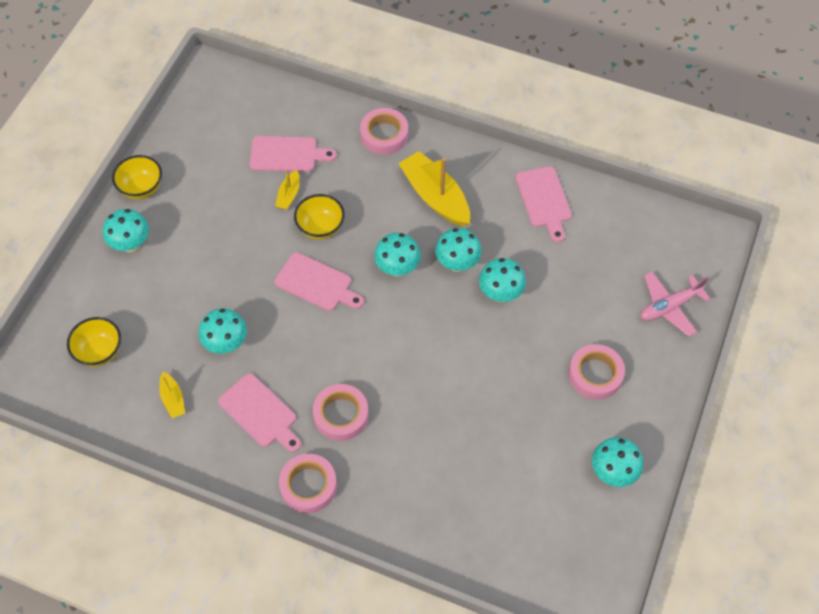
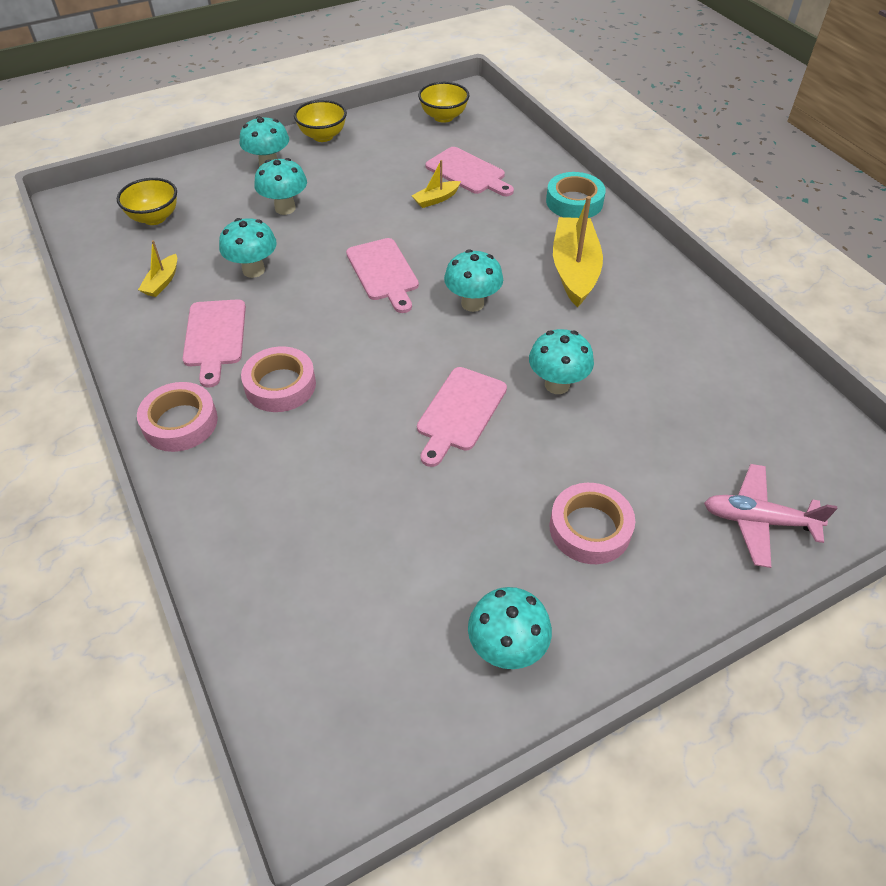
camera: 40 degrees right, 10 degrees down
yellow bowl [294,194,345,240] -> yellow bowl moved to [418,82,470,123]
pink tape [360,108,408,155] -> turquoise tape [546,172,606,218]
turquoise mushroom [435,228,482,272] -> turquoise mushroom moved to [254,158,307,215]
pink cutting board [515,166,572,242] -> pink cutting board moved to [417,367,507,467]

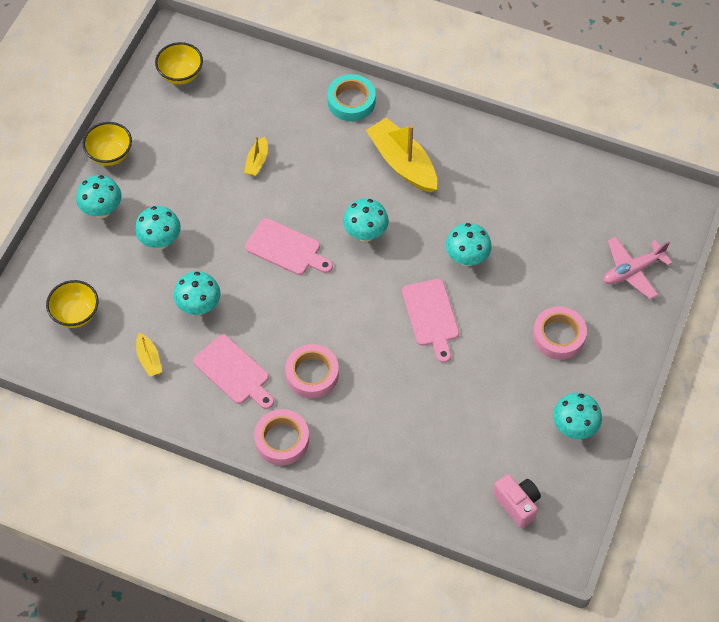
camera: 40 degrees left, 10 degrees up
pink cutting board [425,147,514,196] -> none
none -> pink camera [493,474,541,528]

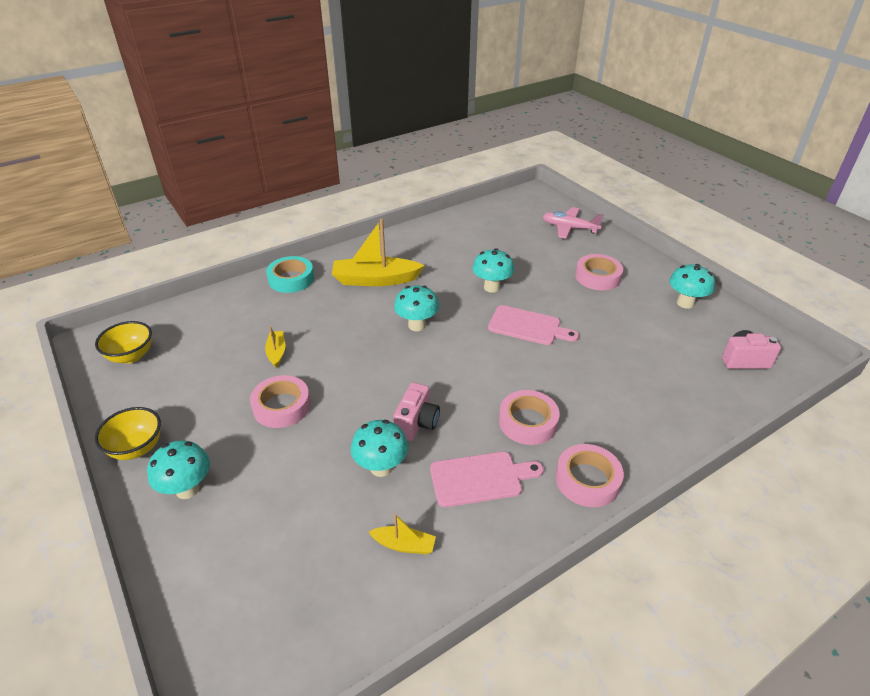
camera: 55 degrees left, 20 degrees down
yellow bowl [46,280,99,328] -> none
turquoise mushroom [135,206,181,249] -> none
yellow boat [244,136,268,176] -> yellow boat turned 150 degrees counterclockwise [265,326,285,368]
pink cutting board [245,218,333,275] -> none
pink plane [604,237,672,299] -> pink plane turned 105 degrees clockwise [542,207,603,239]
none -> pink tape [250,375,311,428]
none -> pink camera [393,382,440,441]

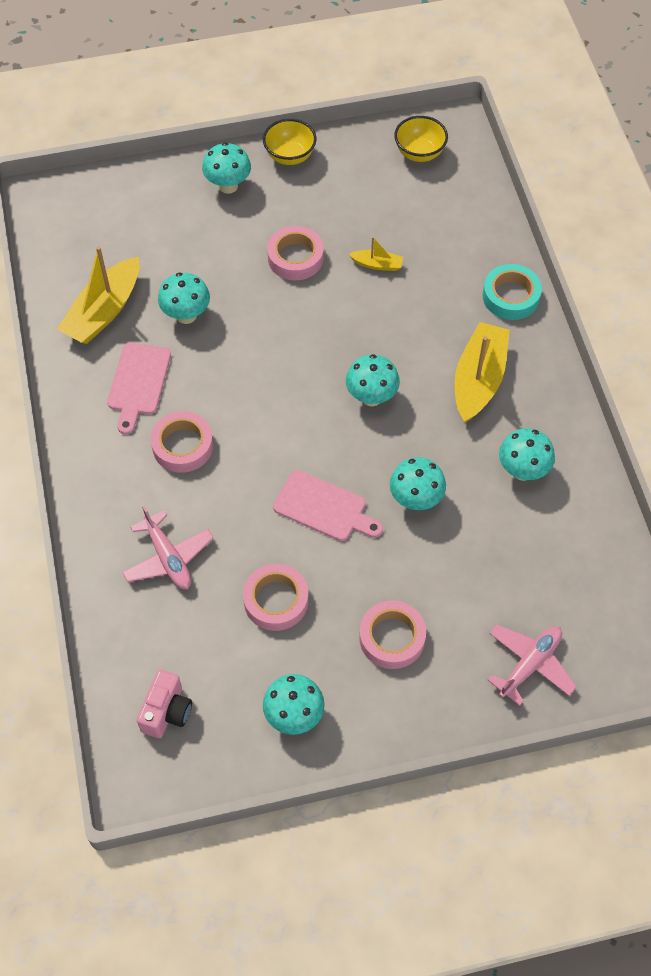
camera: 110 degrees right, 20 degrees up
yellow boat [369,514,436,554] -> yellow boat [57,246,139,344], size x2.07
pink camera [393,382,440,441] -> none
pink cutting board [488,305,579,345] -> pink cutting board turned 105 degrees counterclockwise [273,470,383,541]
pink tape [555,444,624,507] -> pink tape moved to [243,564,308,631]
none -> pink plane [122,506,214,589]
none -> turquoise mushroom [499,428,555,481]

